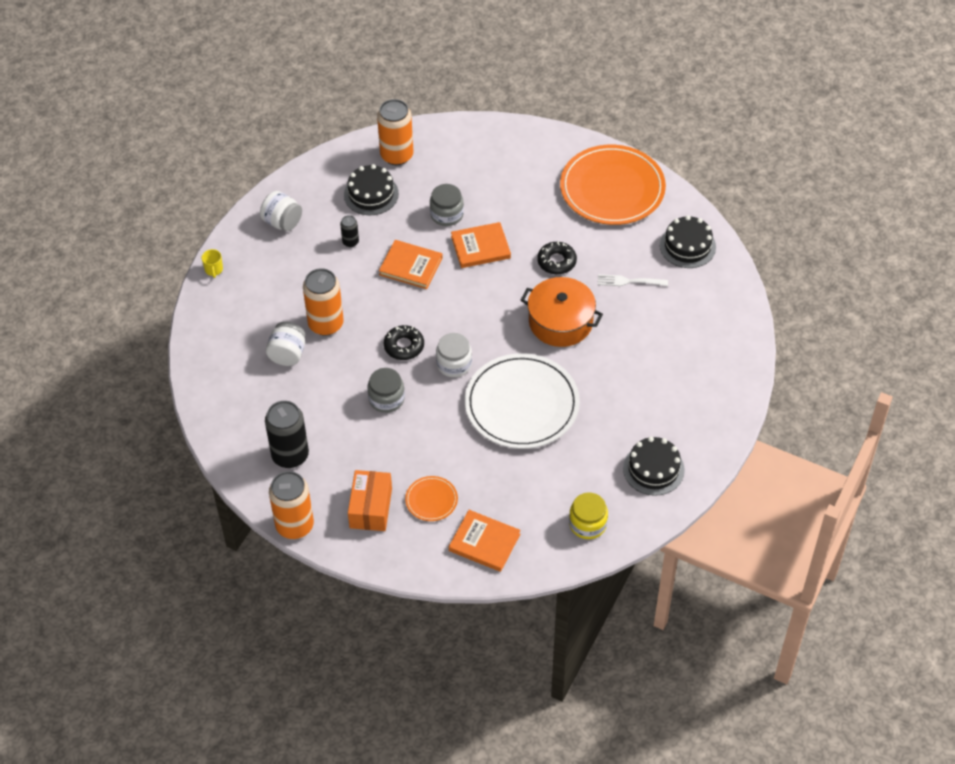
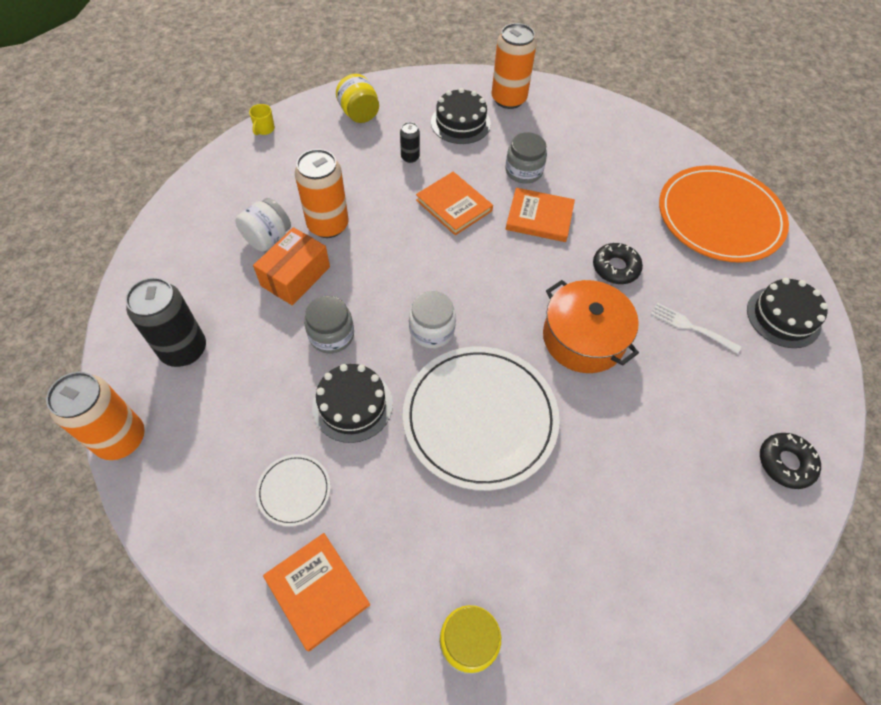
camera: 25 degrees right, 5 degrees up
white jar [260,191,302,231] -> yellow jar [336,74,379,123]
orange box [348,470,392,531] -> orange box moved to [253,227,330,305]
black donut [384,325,424,360] -> black donut moved to [760,433,821,489]
orange plate [405,476,458,521] -> white plate [256,454,331,526]
black cake [623,437,685,496] -> black cake moved to [312,364,393,443]

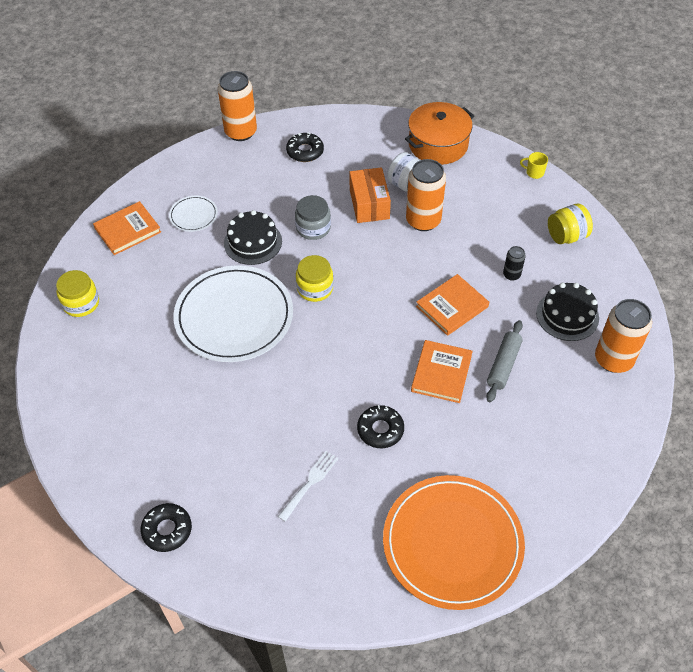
camera: 95 degrees right, 5 degrees down
black can [125,277,206,367] -> black donut [286,132,324,162]
orange box [253,227,330,305] -> orange box turned 45 degrees clockwise [350,167,391,223]
white jar [409,291,456,348] -> yellow jar [296,255,334,302]
grey jar [505,132,547,183] -> grey rolling pin [486,320,523,402]
orange pot [543,280,639,373] -> orange pot moved to [405,102,474,165]
black cake [747,278,828,348] -> none

